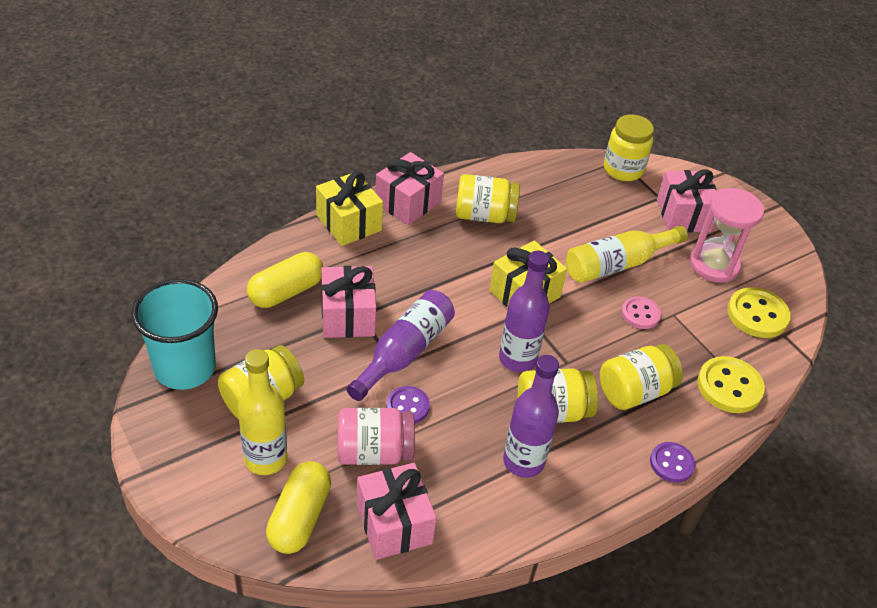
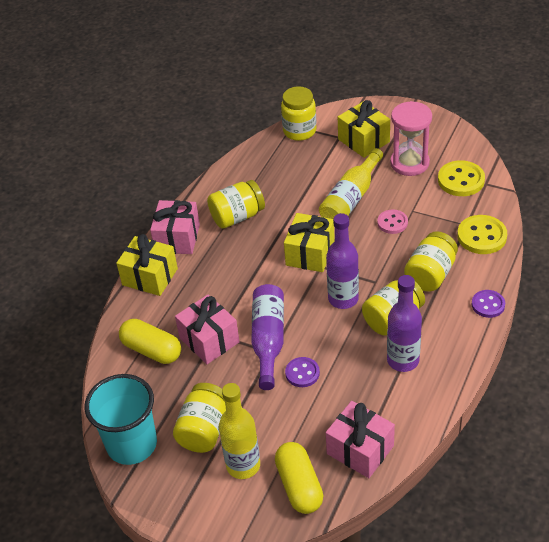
camera: 25 degrees left, 0 degrees up
yellow capsule [247,252,323,308] -> yellow capsule turned 75 degrees counterclockwise [119,319,181,364]
pink jar [338,408,415,465] -> none
pink gift [657,169,717,233] -> yellow gift [338,100,390,158]

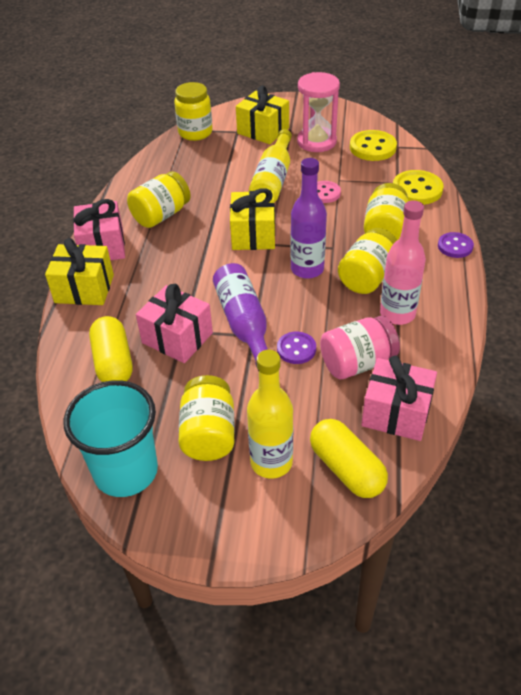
camera: 20 degrees left, 0 degrees up
yellow capsule [119,319,181,364] -> yellow capsule turned 60 degrees clockwise [89,316,132,382]
purple bottle [387,275,422,372] -> pink bottle [380,200,426,325]
none -> pink jar [320,316,400,379]

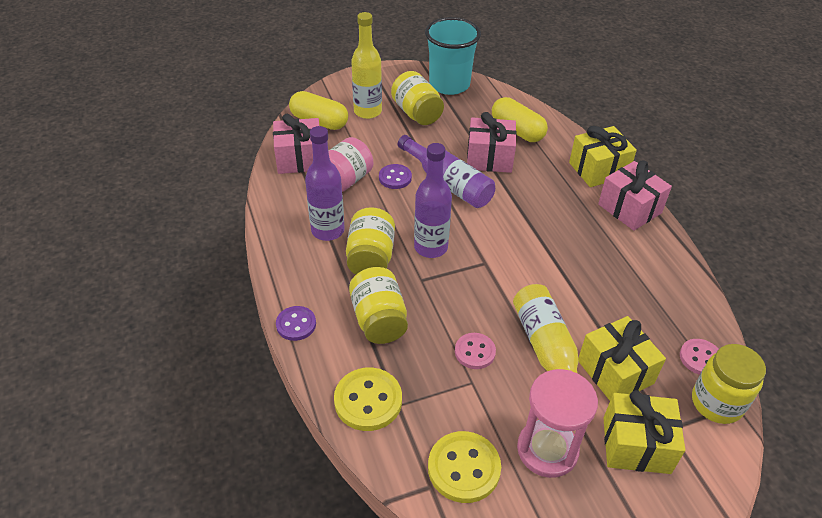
camera: 150 degrees right, 0 degrees up
yellow jar [127,171,191,228] -> none
yellow gift [230,188,275,250] -> yellow gift moved to [578,316,666,401]
pink bottle [380,200,426,325] -> purple bottle [305,126,345,241]
none -> pink button [680,339,719,375]

